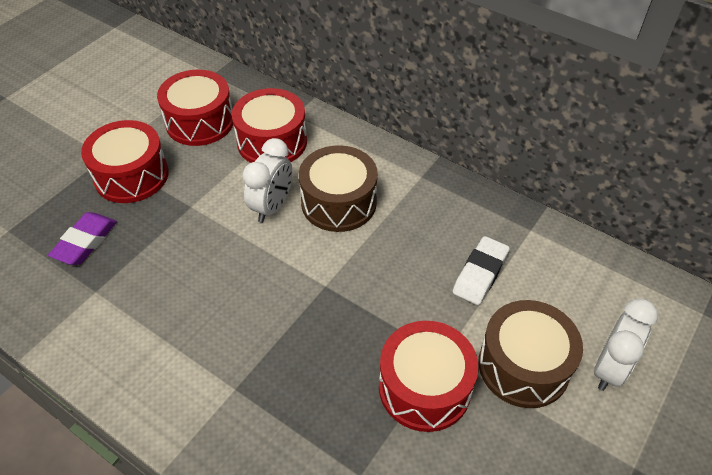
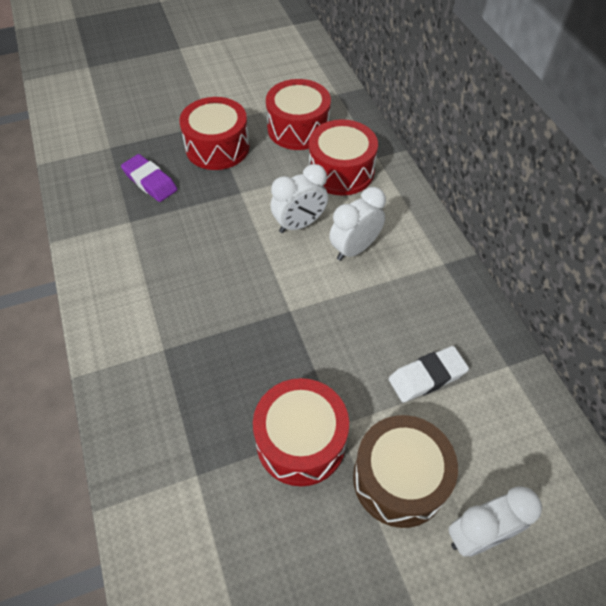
camera: 35 degrees right, 5 degrees up
purple eraser [48,212,117,265] -> purple eraser turned 75 degrees clockwise [121,154,177,202]
brown drum [299,145,378,232] -> white clock [329,187,386,261]

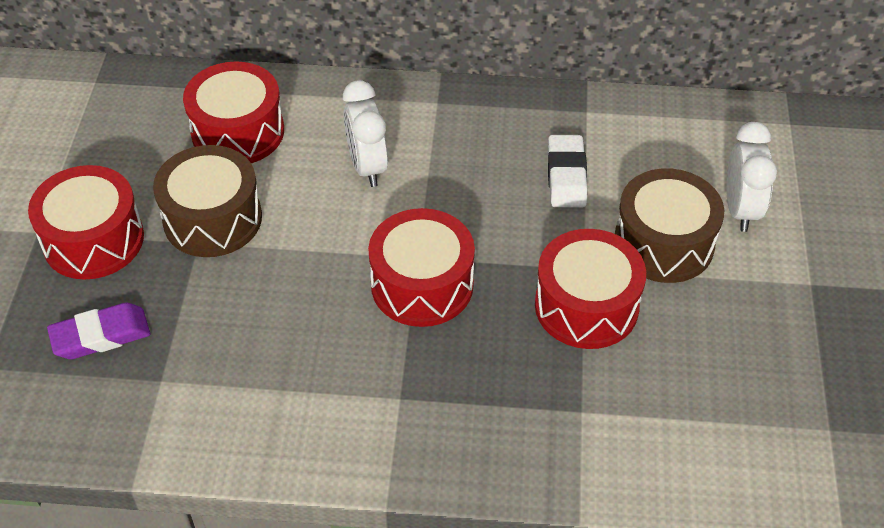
camera: 65 degrees left, 5 degrees down
red drum [266,79,331,150] -> red drum moved to [368,208,475,327]
white clock [271,164,328,233] -> none
none -> brown drum [153,145,262,257]

